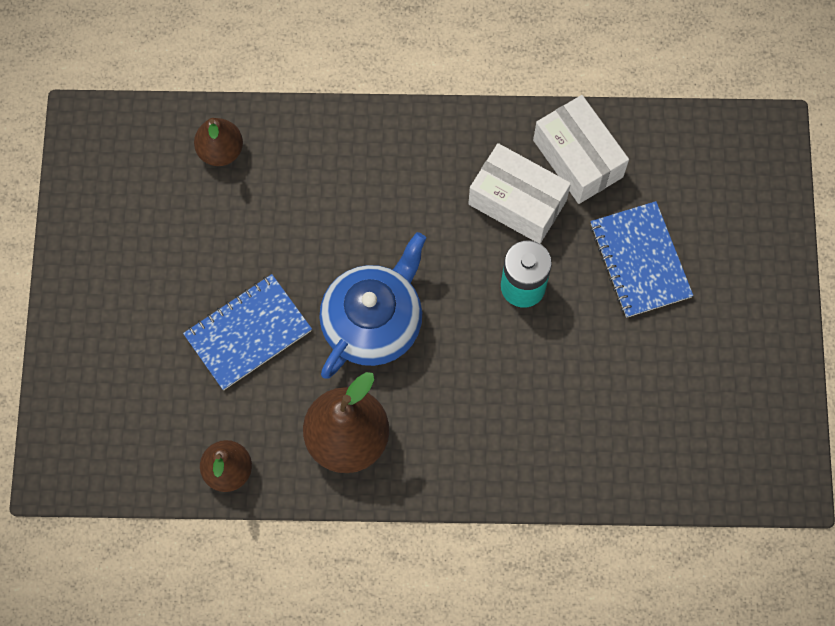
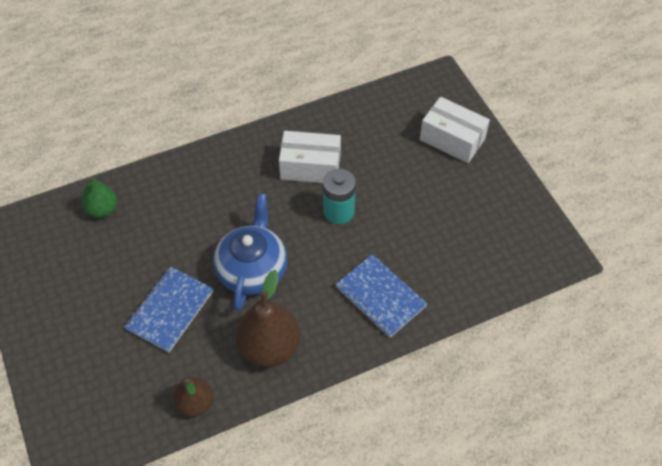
camera: 25 degrees left, 15 degrees down
brown pear [194,118,243,166] -> green pear [82,177,117,218]
white box [533,95,629,204] -> white box moved to [420,97,490,163]
blue notebook [590,201,693,318] -> blue notebook moved to [335,254,427,338]

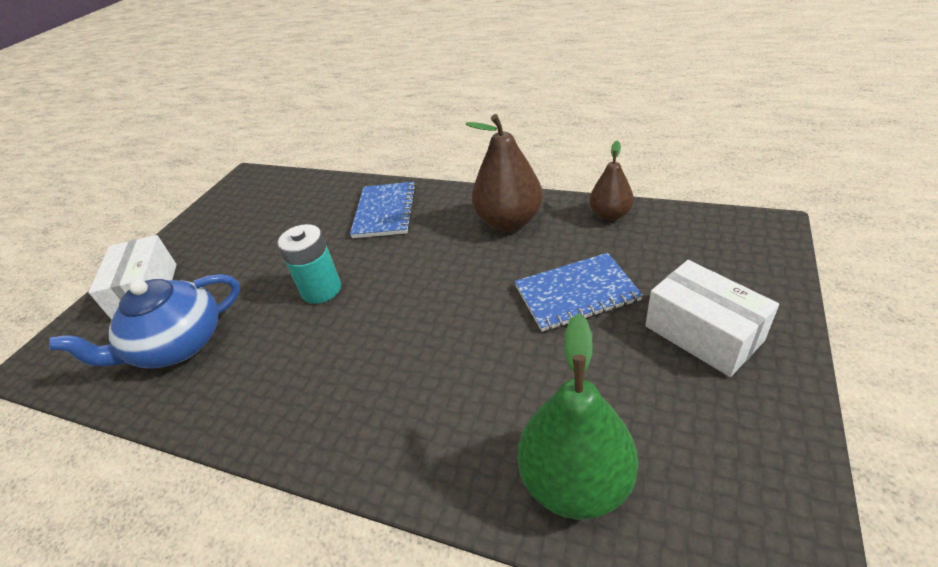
camera: 130 degrees left, 15 degrees down
green pear [82,177,117,218] -> green pear [517,314,638,520], size x1.66
blue teapot [213,193,288,311] -> blue teapot moved to [49,274,240,369]
white box [279,131,341,183] -> white box moved to [645,260,779,377]

